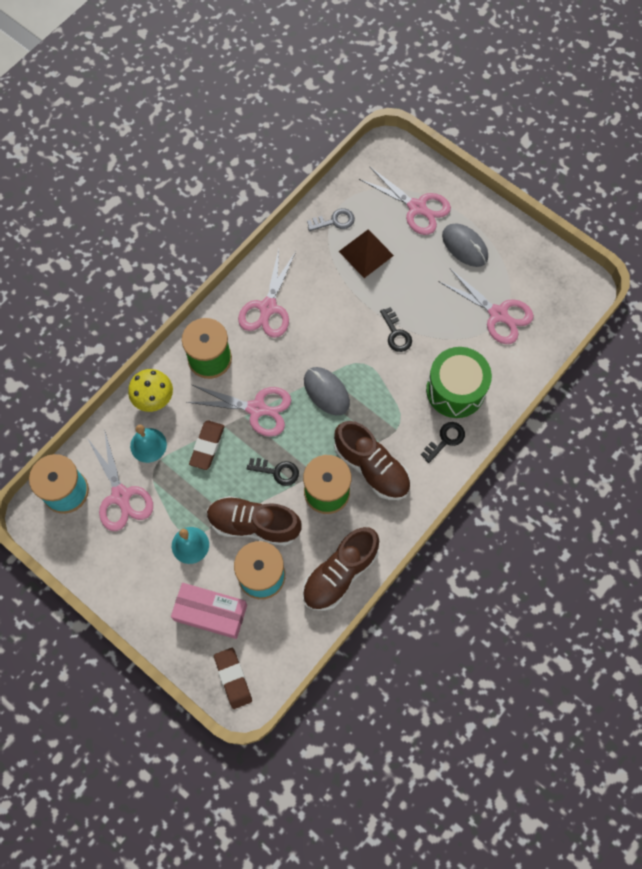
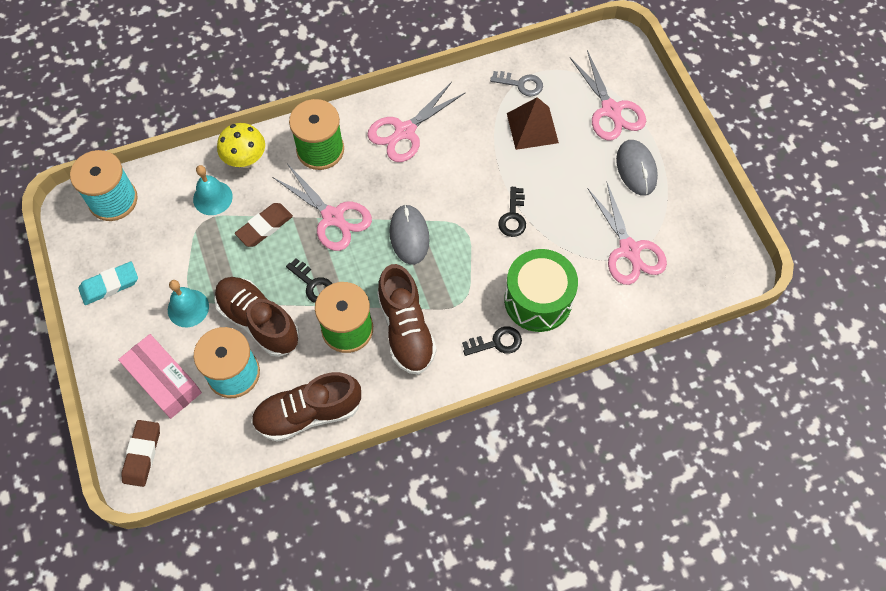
camera: 30 degrees right, 5 degrees down
pink scissors [88,429,153,531] -> none
none -> turquoise eraser [78,262,138,305]

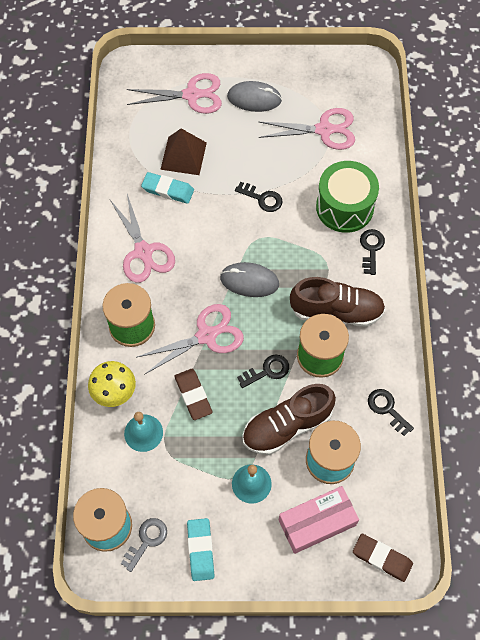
camera: 70 degrees left, 0 degrees up
brown shoe [251,372,361,442] -> black key [368,389,414,436]
grey key [490,71,543,96] -> grey key moved to [121,518,167,572]
none -> turquoise eraser [141,172,194,204]

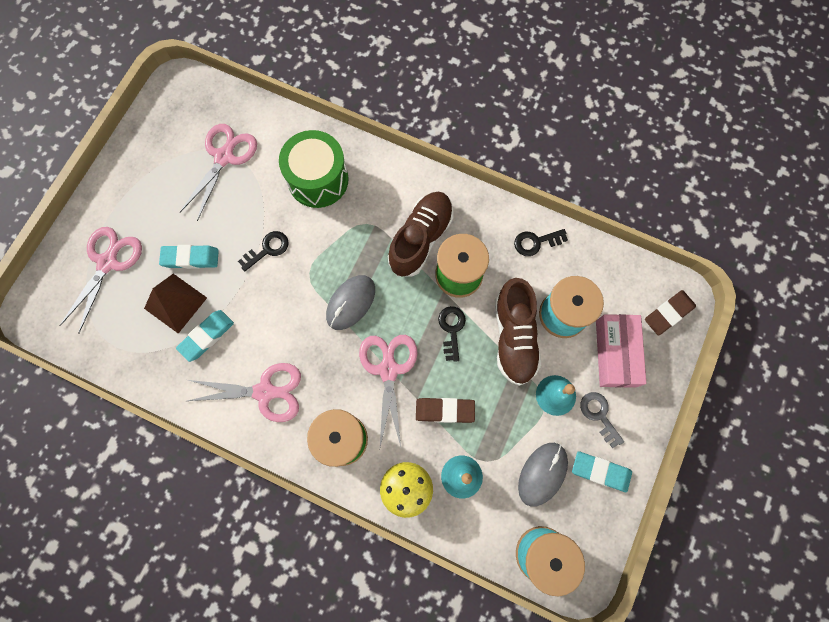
camera: 65 degrees left, 10 degrees up
grey key [121,518,167,572] -> grey key moved to [580,392,624,448]
grey mouse [227,81,282,112] -> grey mouse moved to [518,443,568,507]
black key [360,229,385,275] -> none
none -> turquoise eraser [159,245,219,269]

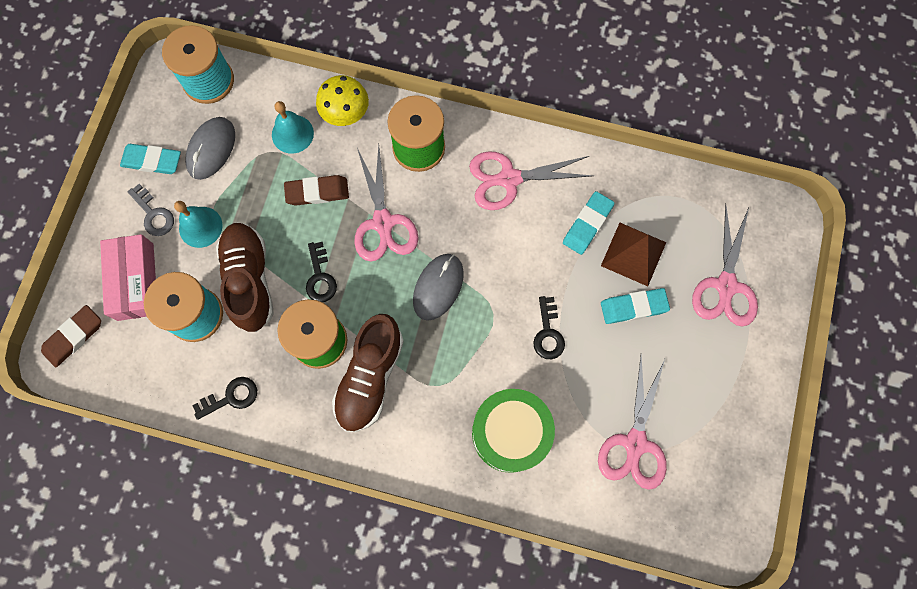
camera: 170 degrees right, 0 degrees up
black key [238,231,289,271] -> black key turned 45 degrees counterclockwise [533,296,565,359]

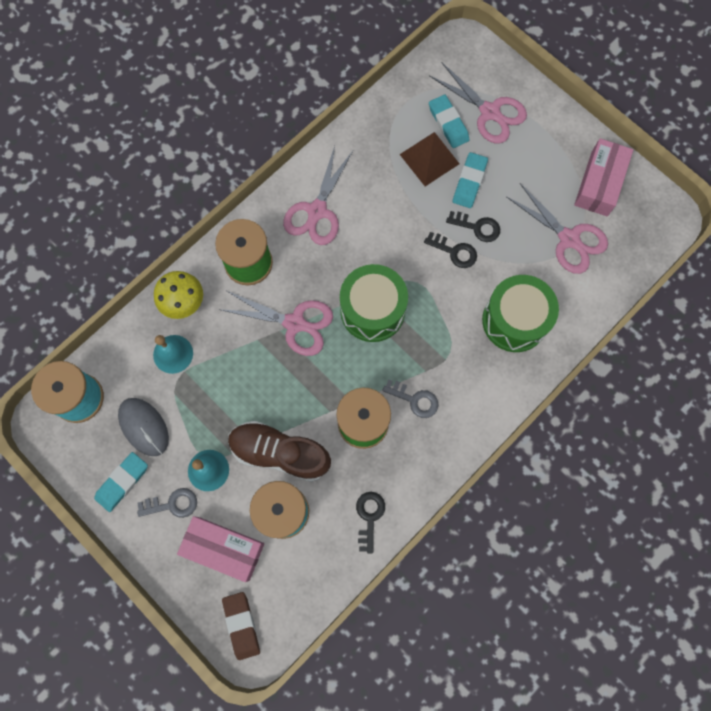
camera: 60 degrees left, 0 degrees up
brown eraser [284,175,349,206] -> none
black key [306,242,337,302] -> black key moved to [446,211,500,242]
brown shoe [332,314,404,432] -> grey key [382,379,439,418]
grey mouse [413,254,464,321] -> green drum [340,264,408,342]
turquoise eraser [563,191,615,255] -> turquoise eraser moved to [429,95,469,148]
none -> pink box [574,138,633,216]

